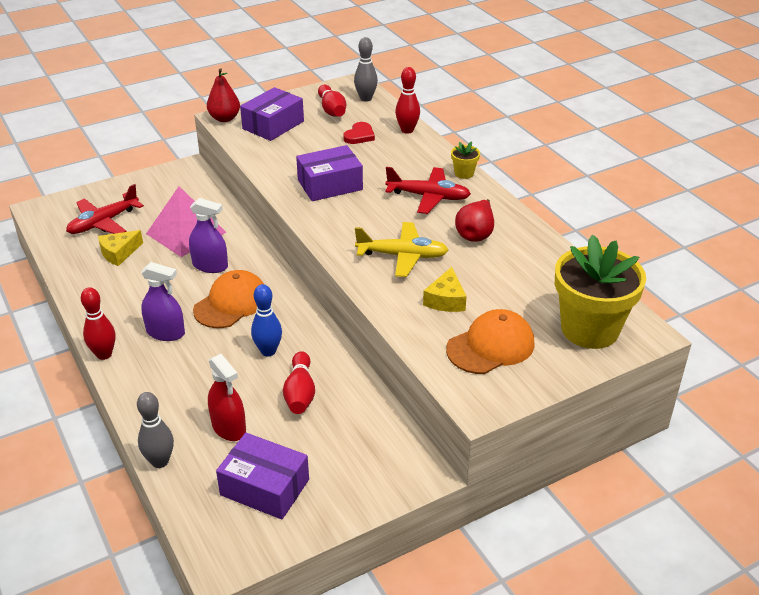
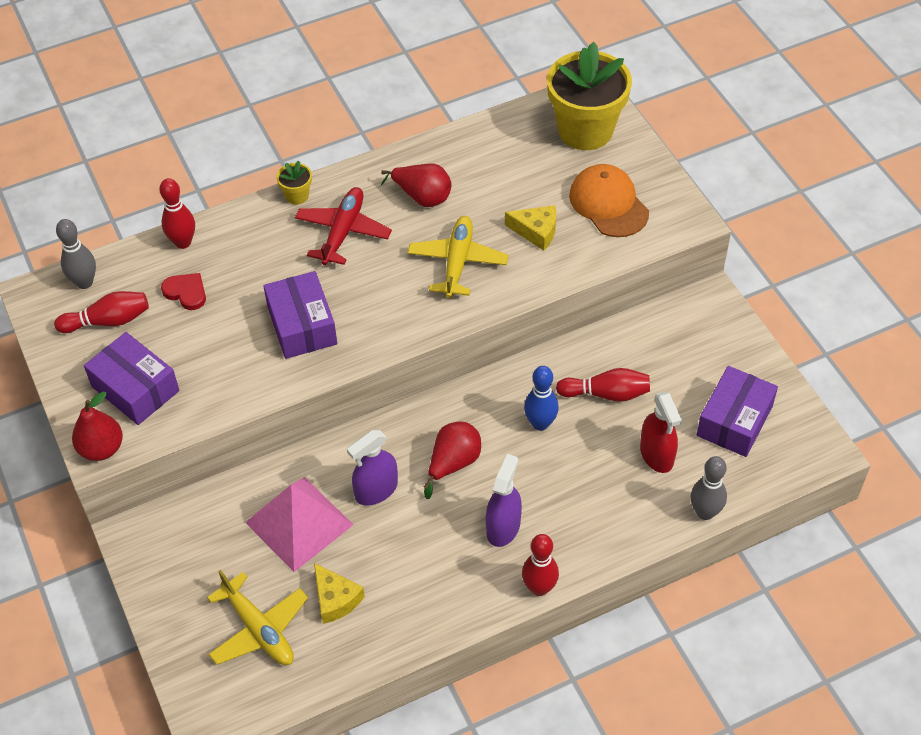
camera: 85 degrees left, 15 degrees up
red plane [66,184,144,234] -> yellow plane [207,570,308,665]
purple spray bottle [189,198,228,273] -> purple spray bottle turned 150 degrees counterclockwise [347,430,398,506]
orange cap [193,270,264,328] -> red pear [424,422,481,499]
red spray bottle [208,354,246,441] -> red spray bottle turned 105 degrees clockwise [640,391,682,473]

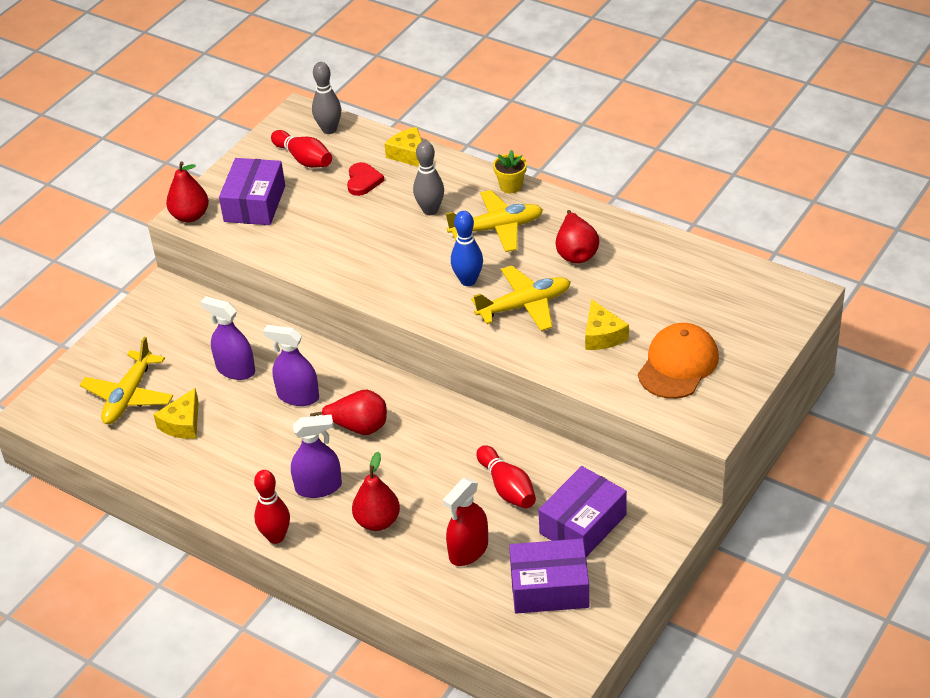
camera: 60 degrees right, 10 degrees down
red bowling pin [159,178,195,249] -> yellow cheese [385,127,422,167]
pink pyramid [245,477,353,572] -> purple spray bottle [201,296,255,380]
purple box [263,271,337,359] -> purple box moved to [539,466,627,557]
red plane [295,187,392,265] -> yellow plane [446,190,543,252]
blue bowling pin [524,366,559,431] -> blue bowling pin moved to [451,211,483,286]
yellow flower pot [547,42,632,150] -> none
grey bowling pin [691,456,727,520] -> grey bowling pin moved to [413,141,444,215]
none -> red pear [352,452,400,531]

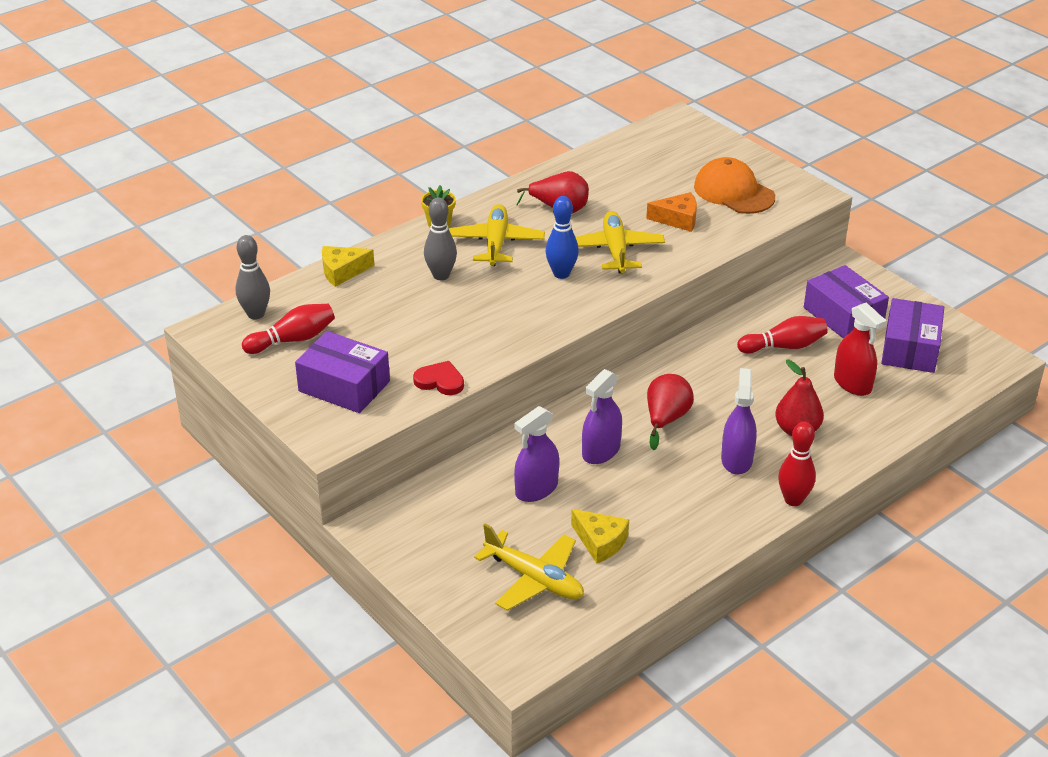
camera: 75 degrees left, 5 degrees down
red pear [166,161,209,222] -> none
red heart [347,162,384,196] -> red heart moved to [413,361,464,395]
yellow cheese [585,299,629,350] -> orange cheese [646,192,697,232]

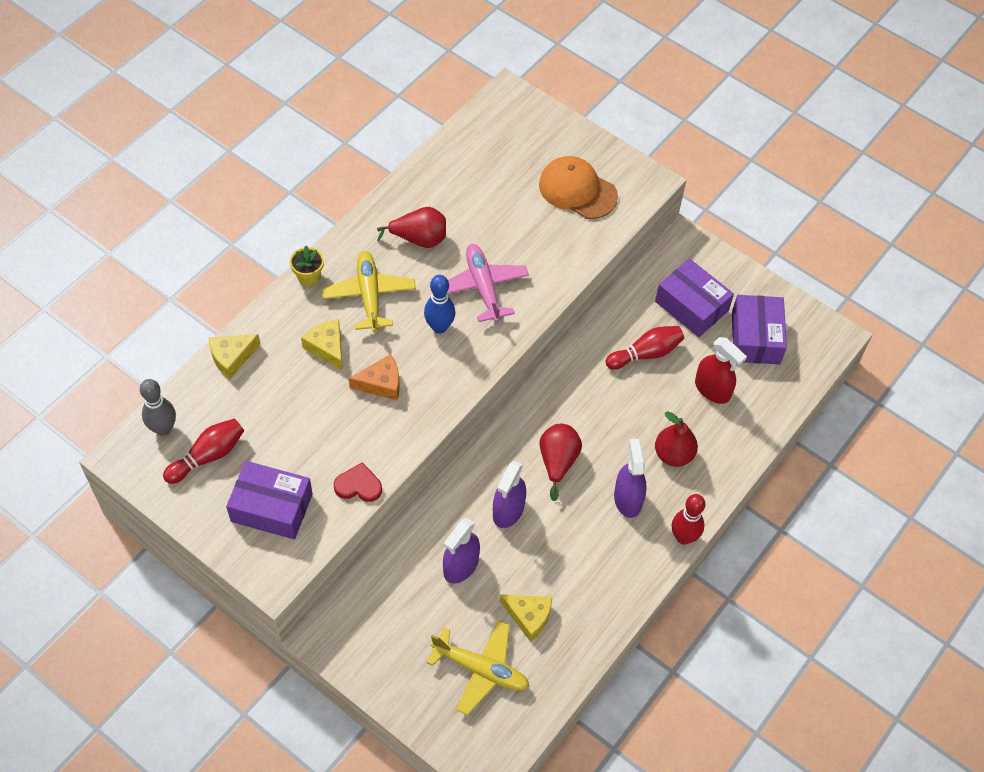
camera: 15 degrees left, 20 degrees up
grey bowling pin [424,197,457,280] -> yellow cheese [301,319,343,371]
yellow plane [575,211,665,273] -> pink plane [447,244,529,323]
orange cheese [646,192,697,232] -> orange cheese moved to [349,354,400,400]

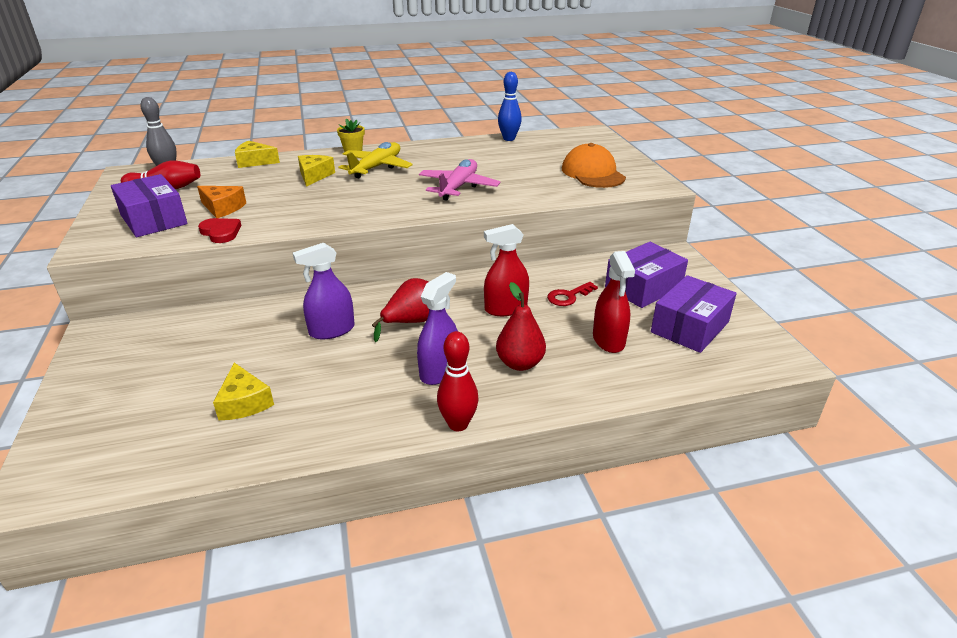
camera: 40 degrees right, 25 degrees down
orange cheese [349,354,400,400] -> orange cheese moved to [197,186,246,218]
red pear [377,207,446,248] -> none
blue bowling pin [424,275,455,333] -> blue bowling pin moved to [498,72,522,141]
yellow plane [427,620,530,715] -> none
purple spray bottle [443,518,480,583] -> none
red bowling pin [606,326,684,370] -> red key [547,282,598,306]
purple box [655,258,734,337] -> purple box turned 60 degrees clockwise [605,242,688,308]
none -> red spray bottle [484,224,529,316]

